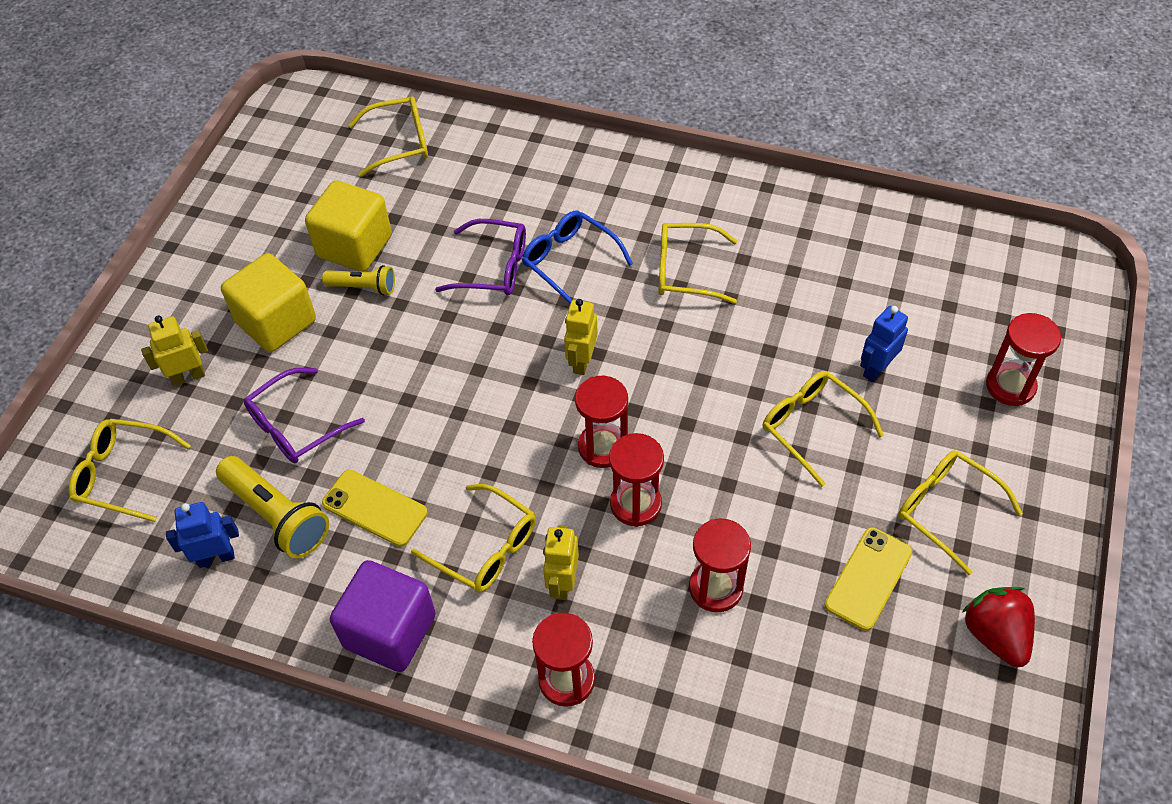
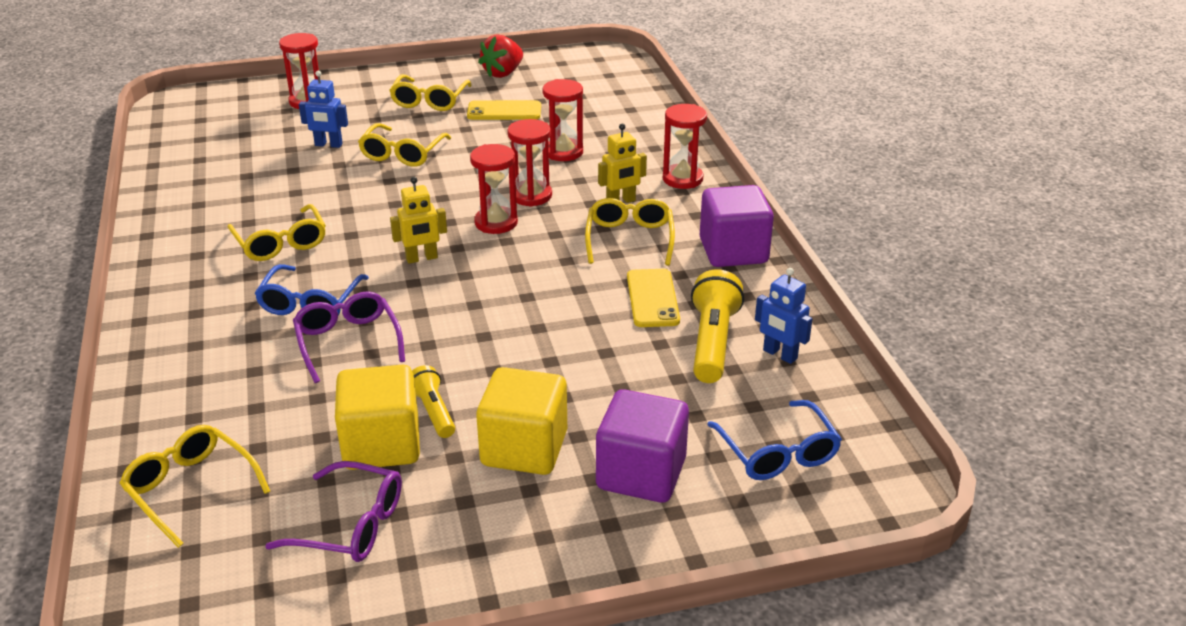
camera: 125 degrees left, 20 degrees down
yellow glasses [69,419,191,522] -> blue glasses [707,400,842,480]
yellow robot [141,315,208,386] -> purple cube [596,389,689,503]
purple glasses [244,368,365,463] -> purple glasses moved to [265,461,402,562]

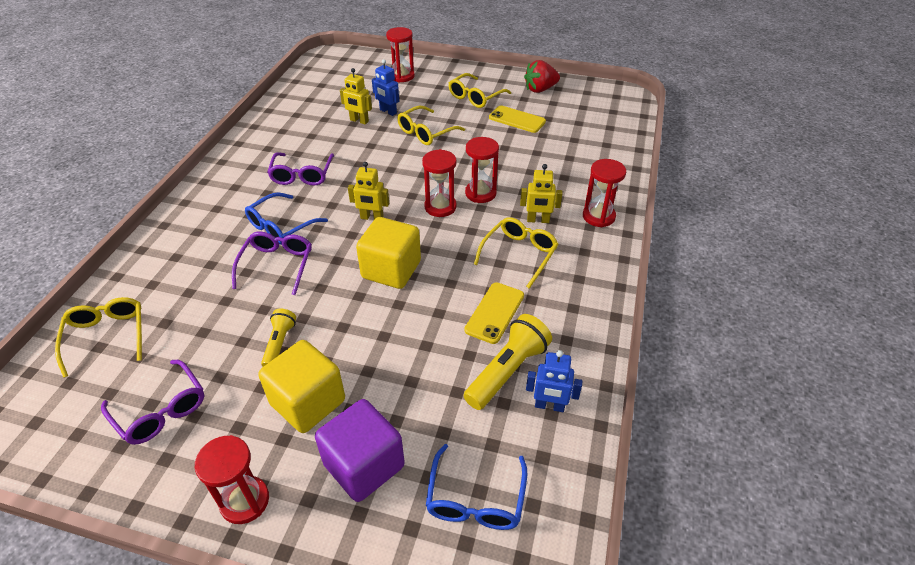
camera: 30 degrees right, 10 degrees up
yellow glasses [228,204,326,261] -> purple glasses [267,153,334,186]
yellow cube [335,365,420,470] -> yellow cube moved to [356,217,421,289]
red hourglass [543,79,583,161] -> red hourglass moved to [194,435,269,524]
purple cube [700,185,774,267] -> none
blue robot [755,268,812,364] -> blue robot turned 60 degrees counterclockwise [526,350,583,412]
none -> yellow robot [340,68,372,125]

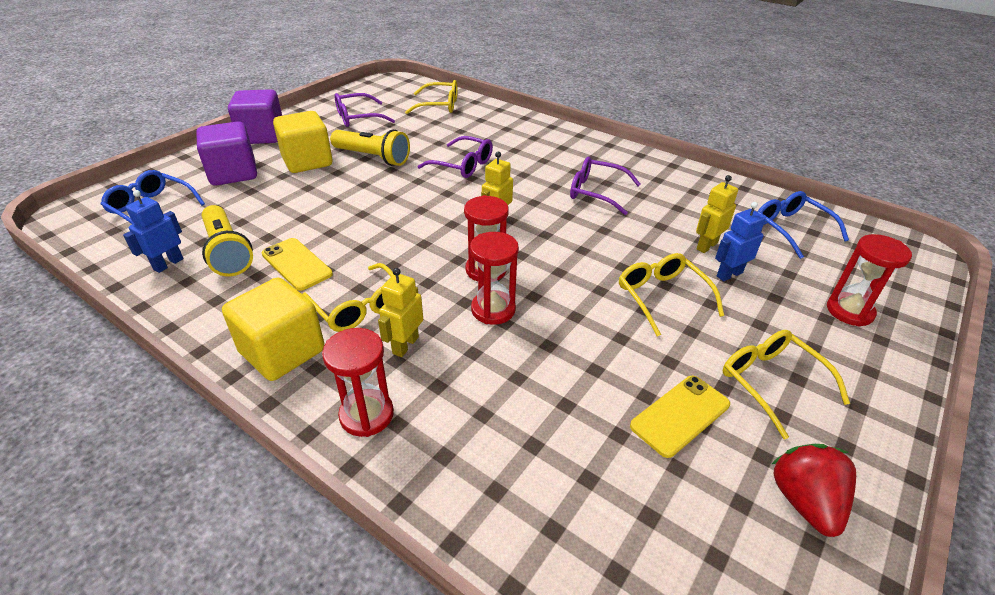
camera: 110 degrees right, 5 degrees down
red hourglass [194,435,269,524] -> purple cube [228,89,282,144]
blue glasses [245,192,328,245] -> blue glasses moved to [757,191,849,259]
yellow flashlight [261,309,296,367] -> yellow flashlight [330,129,410,166], size x1.67
yellow cube [356,217,421,289] -> yellow cube moved to [222,278,325,381]

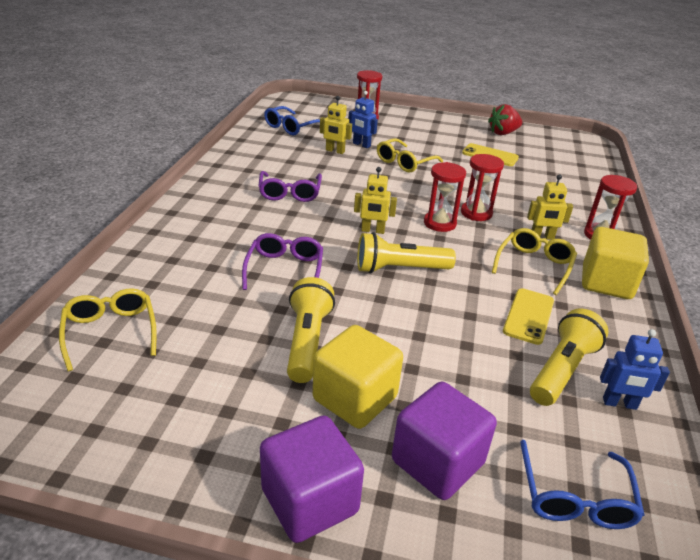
camera: 115 degrees left, 5 degrees down
purple glasses [335,93,395,127] -> none
yellow glasses [723,330,850,440] -> none
none -> yellow flashlight [357,232,456,274]

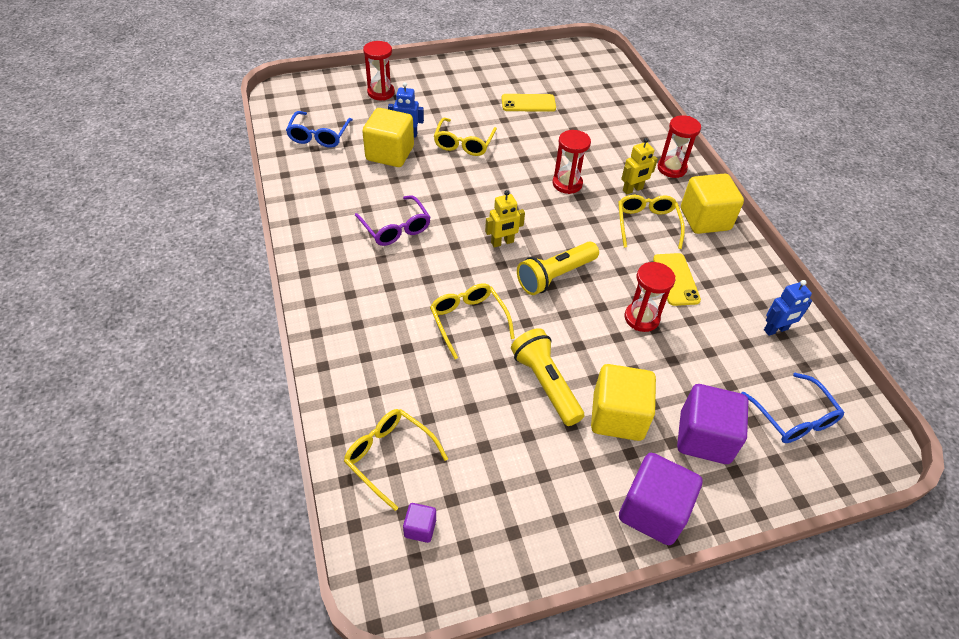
camera: 30 degrees left, 15 degrees up
purple glasses [242,233,323,290] -> yellow glasses [430,284,515,359]
yellow robot [320,96,352,154] -> yellow cube [362,108,414,167]
red hourglass [424,162,466,232] -> red hourglass moved to [625,262,675,332]
red strawberry [488,104,522,135] -> none
yellow flashlight [530,308,608,406] -> none
none -> purple cube [403,503,436,543]

